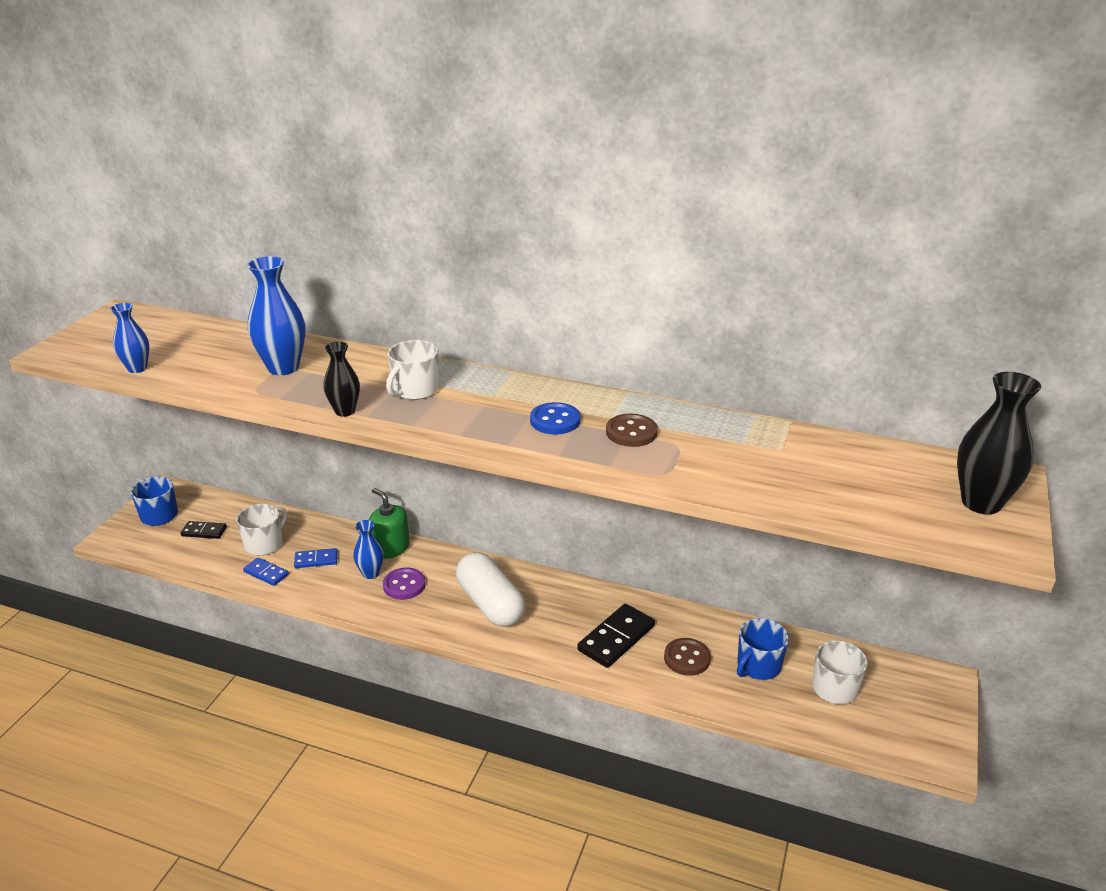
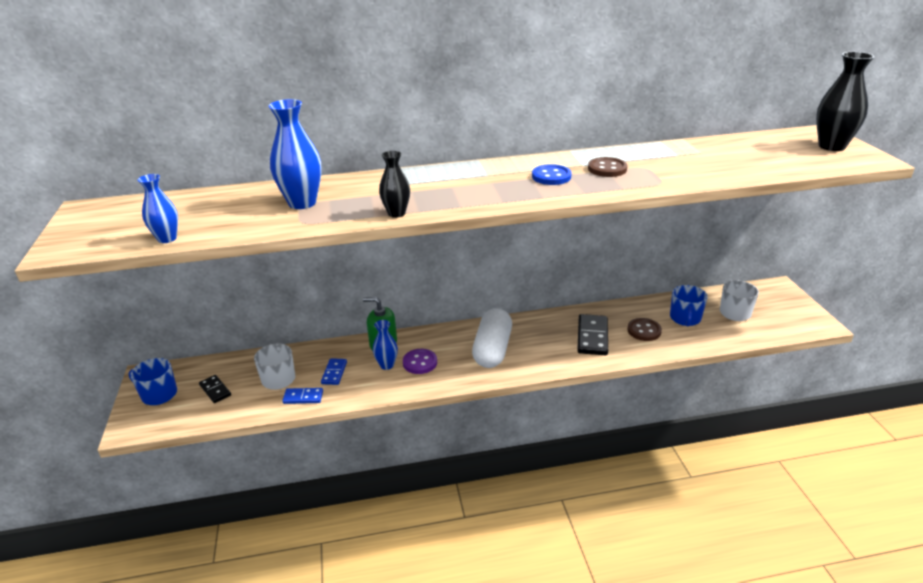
camera: 30 degrees left, 0 degrees up
black domino [180,521,227,539] -> black domino turned 75 degrees clockwise [199,375,231,403]
blue domino [294,548,338,568] -> blue domino turned 45 degrees counterclockwise [321,358,347,385]
white mug [386,340,439,400] -> none
white capsule [456,552,525,627] -> white capsule turned 75 degrees clockwise [472,308,512,368]

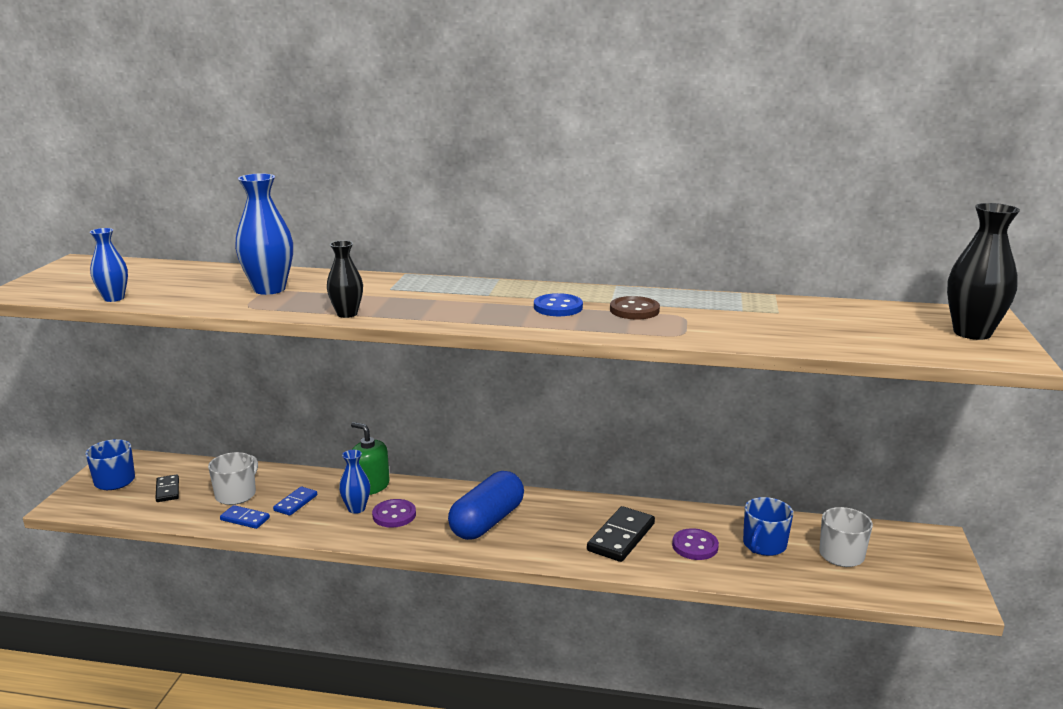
camera: 20 degrees right, 10 degrees down
white capsule [472,308,512,368] -> blue capsule [448,471,524,540]
brown button [627,318,662,341] -> purple button [672,528,719,560]

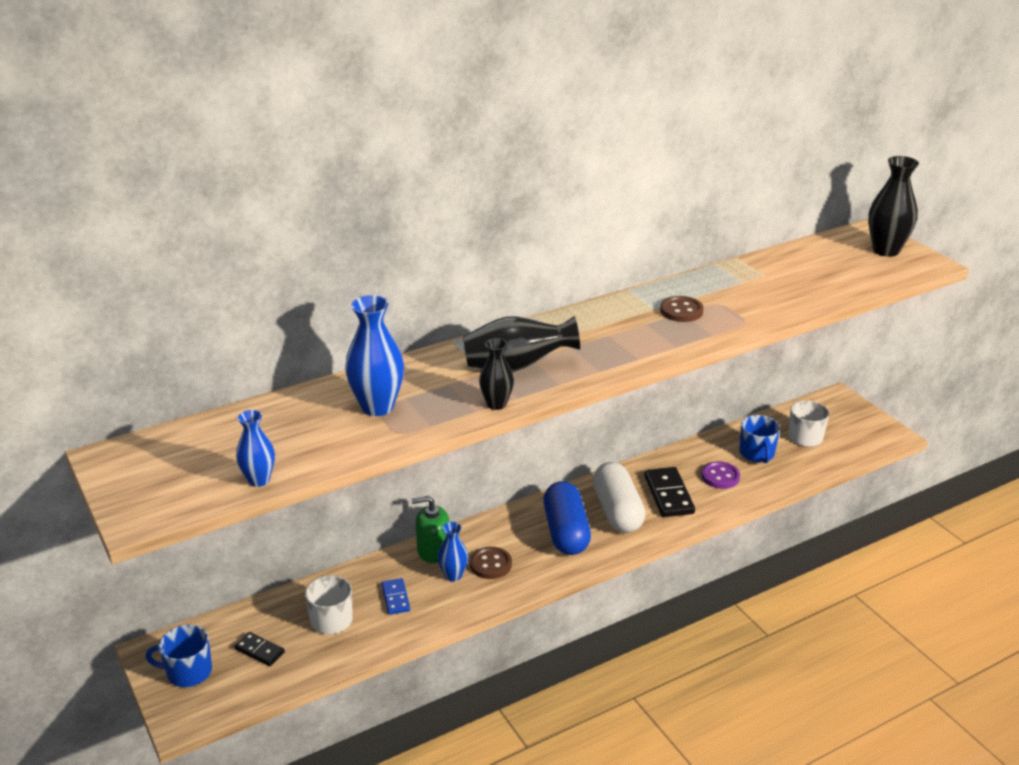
camera: 40 degrees left, 10 degrees up
blue domino [220,505,270,529] -> none
purple button [372,499,416,528] -> brown button [470,547,512,579]
blue button [534,293,583,316] -> none
none -> black vase [463,316,580,371]
none -> white capsule [593,462,646,533]

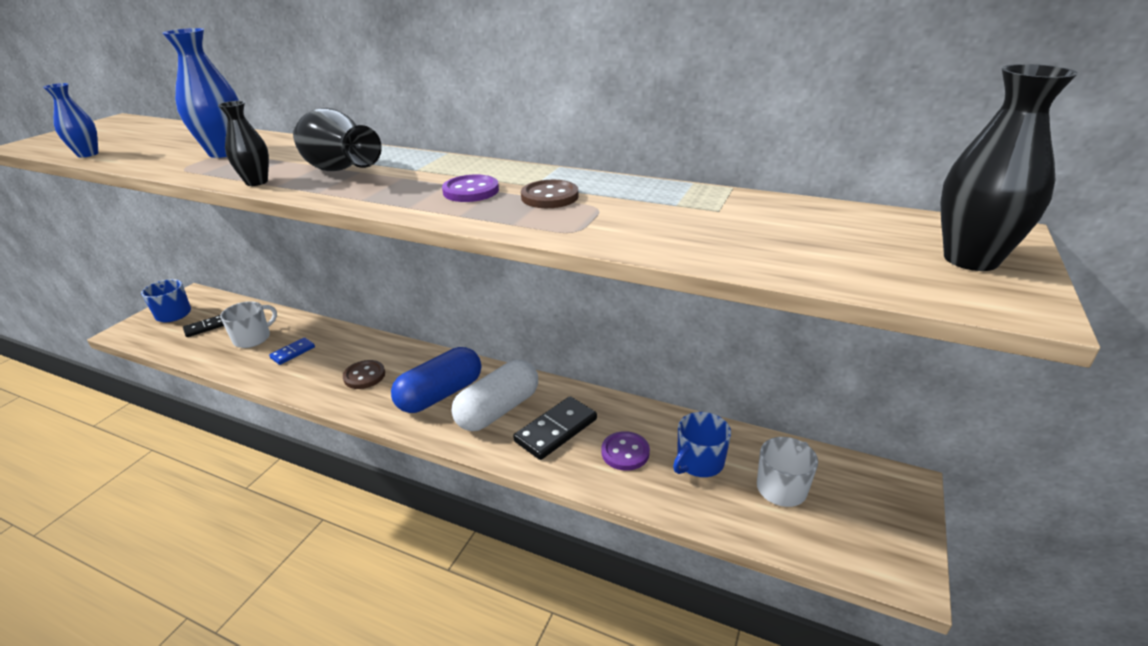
camera: 55 degrees right, 0 degrees up
black domino [234,632,285,666] -> black domino turned 60 degrees clockwise [183,315,224,337]
green soap dispenser [412,496,450,563] -> none
blue vase [438,522,468,582] -> none
none -> purple button [442,175,499,202]

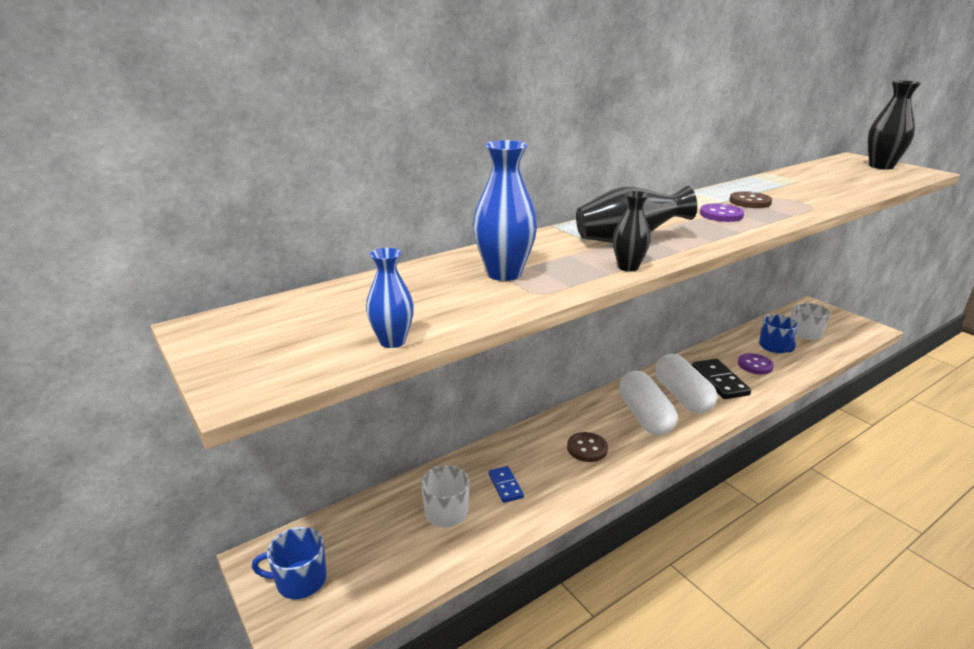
camera: 60 degrees left, 5 degrees down
black domino [183,315,224,337] -> none
blue capsule [391,347,481,413] -> white capsule [619,371,677,435]

